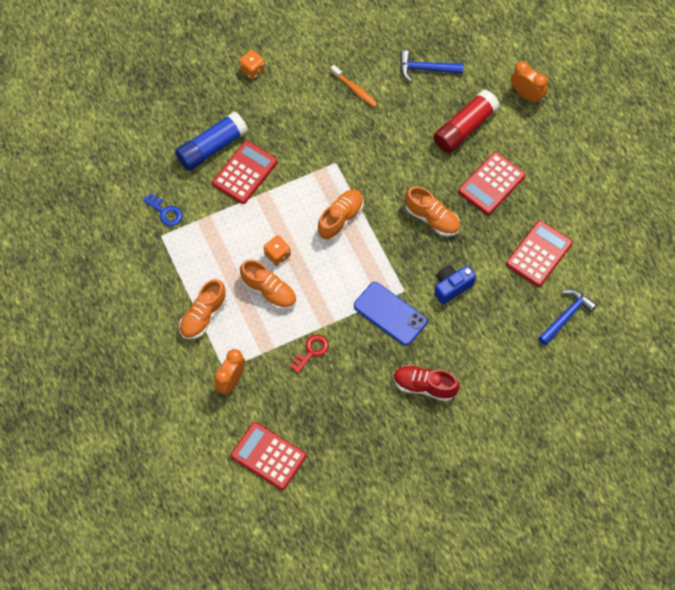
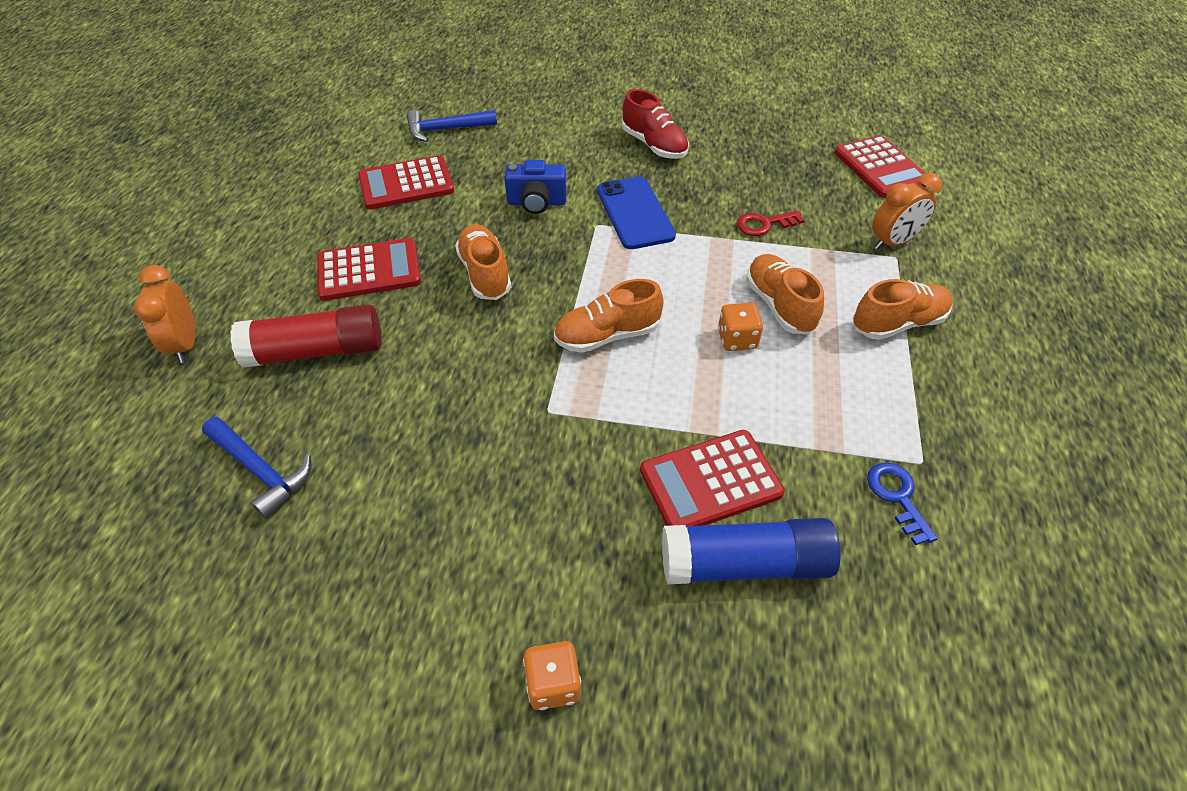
camera: 145 degrees left, 15 degrees down
orange toothbrush [330,65,378,107] -> none

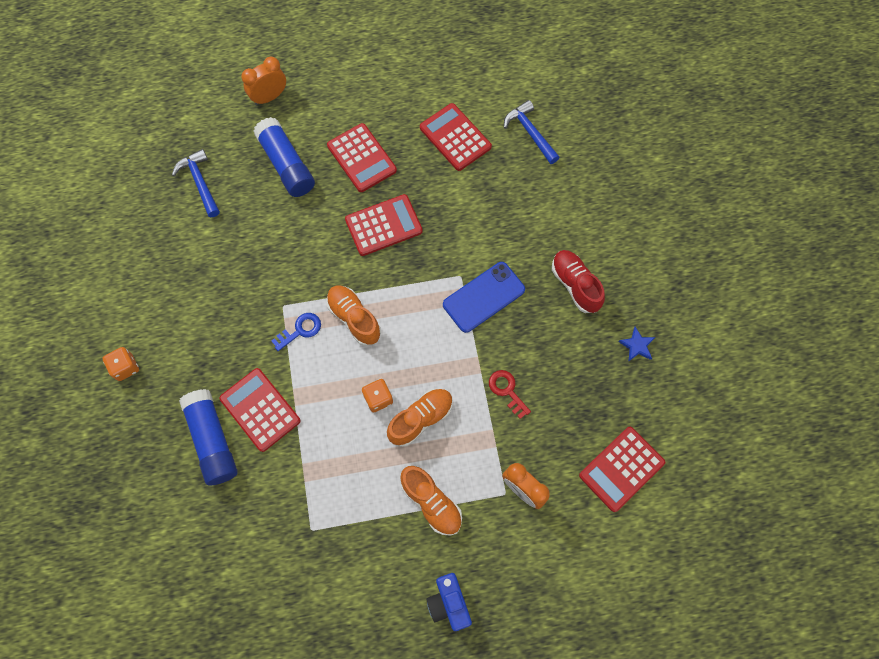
camera: 70 degrees right, 20 degrees up
blue hammer [202,417,311,519] -> blue hammer turned 135 degrees clockwise [172,149,220,217]
red glue stick [230,304,382,368] -> blue glue stick [253,117,315,197]
orange shoe [455,224,511,300] -> red calculator [345,194,423,256]
blue camera [504,160,567,214] -> blue camera moved to [426,573,472,631]
red shoe [622,89,689,159] -> red shoe turned 120 degrees clockwise [552,250,605,313]
blue key [867,462,938,545] -> blue key moved to [272,313,321,351]
none -> blue star [618,327,655,362]

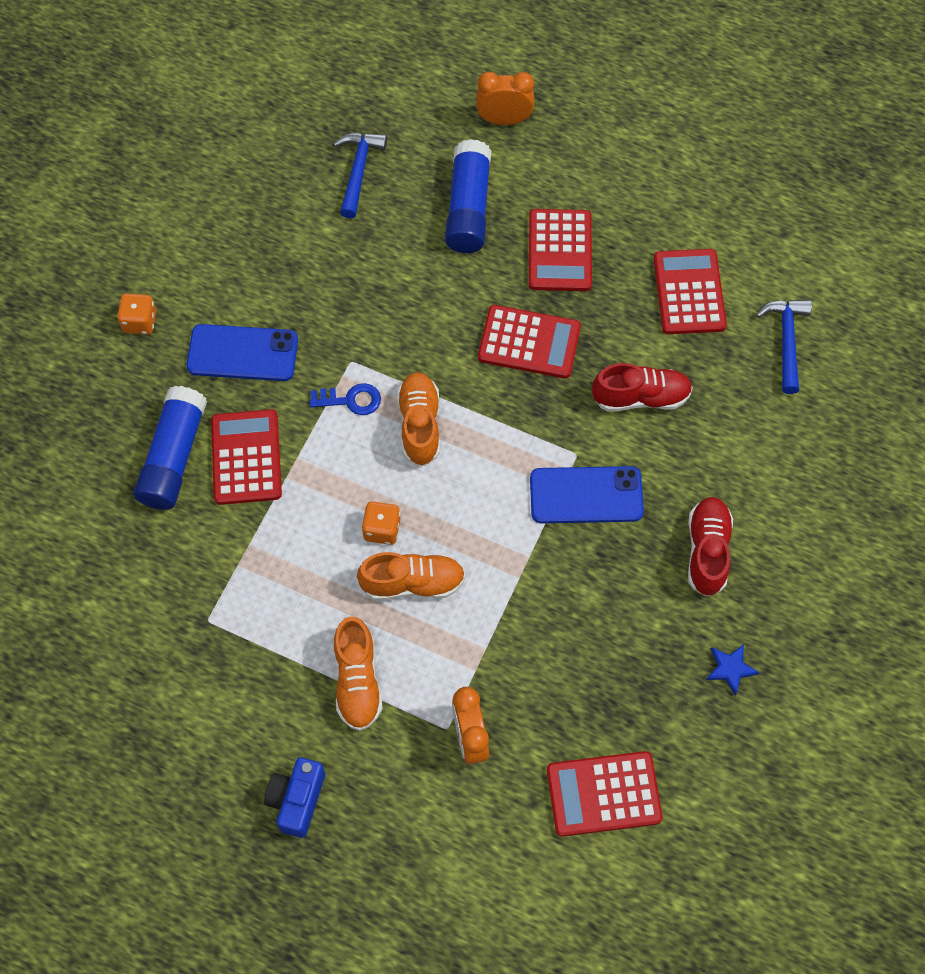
camera: 35 degrees right, 5 degrees down
red key [489,370,531,419] -> none
none -> blue phone [186,324,298,381]
none -> red shoe [592,363,693,412]

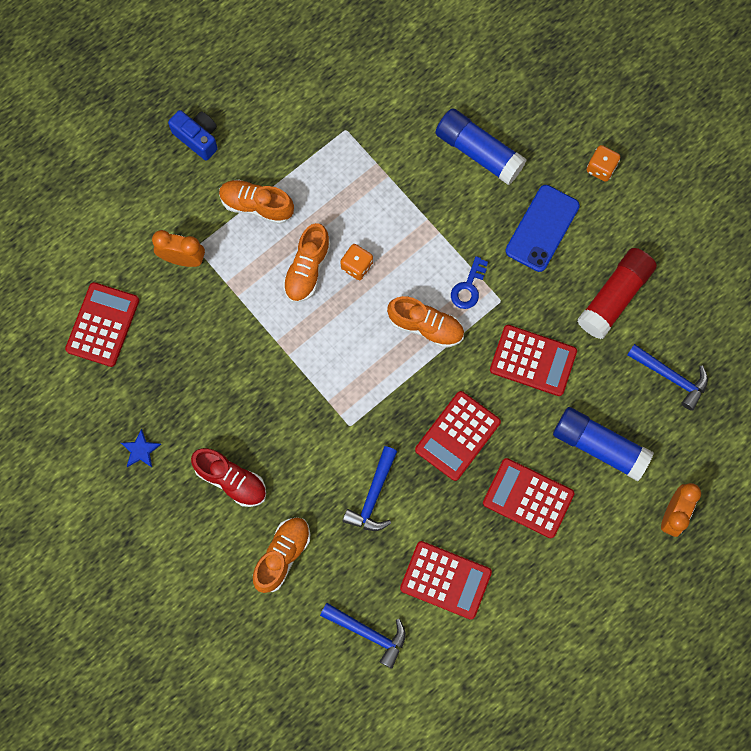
camera: 115 degrees right, 10 degrees up
red calculator [211,409,282,505] -> red calculator moved to [490,325,577,396]
blue phone [530,466,644,523] -> none
red shoe [592,363,693,412] -> blue hammer [343,446,397,531]
none -> orange shoe [253,517,310,593]
none -> red glue stick [577,248,657,339]

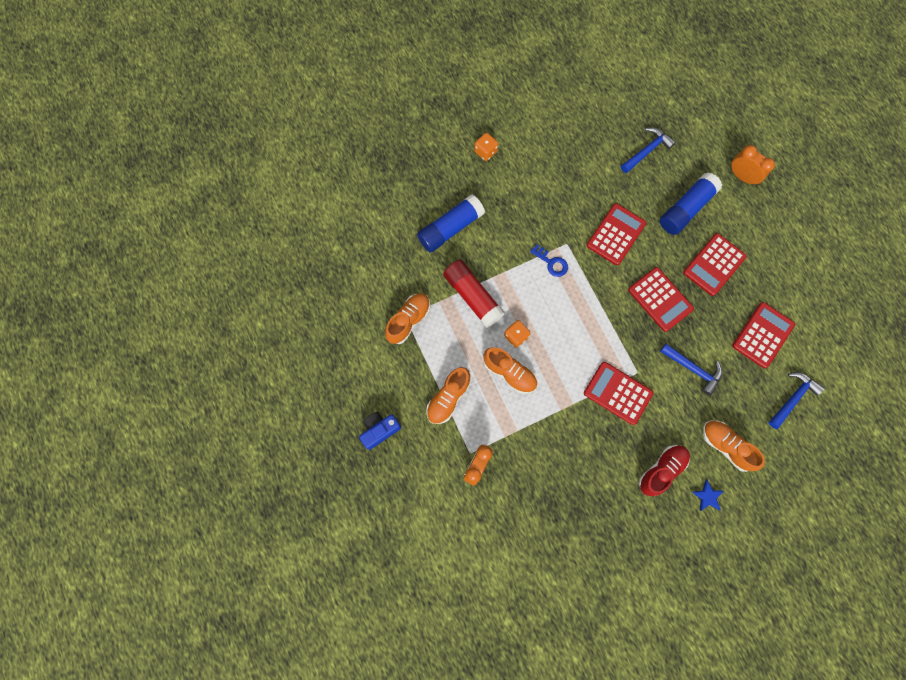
camera: 75 degrees left, 0 degrees up
red calculator [65,282,139,367] -> red calculator moved to [584,362,654,425]
blue star [121,429,161,467] -> blue star moved to [692,480,724,511]
orange shoe [387,296,464,348] -> orange shoe moved to [385,293,430,344]
blue phone [505,185,580,272] -> none
red glue stick [577,248,657,339] -> red glue stick moved to [443,260,505,328]

